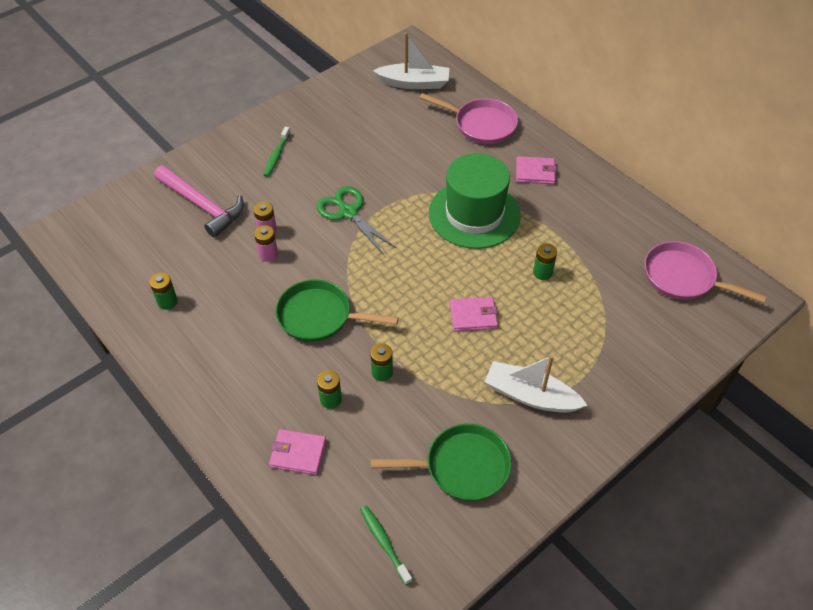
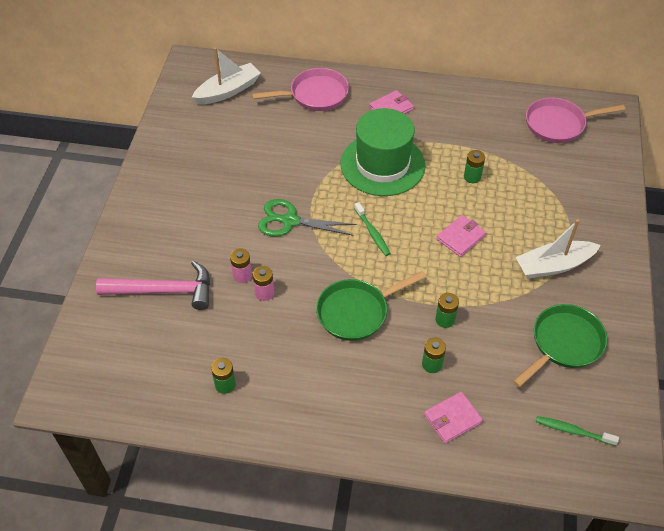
camera: 40 degrees left, 0 degrees up
green toothbrush [263,127,290,177] -> green toothbrush moved to [354,202,391,256]

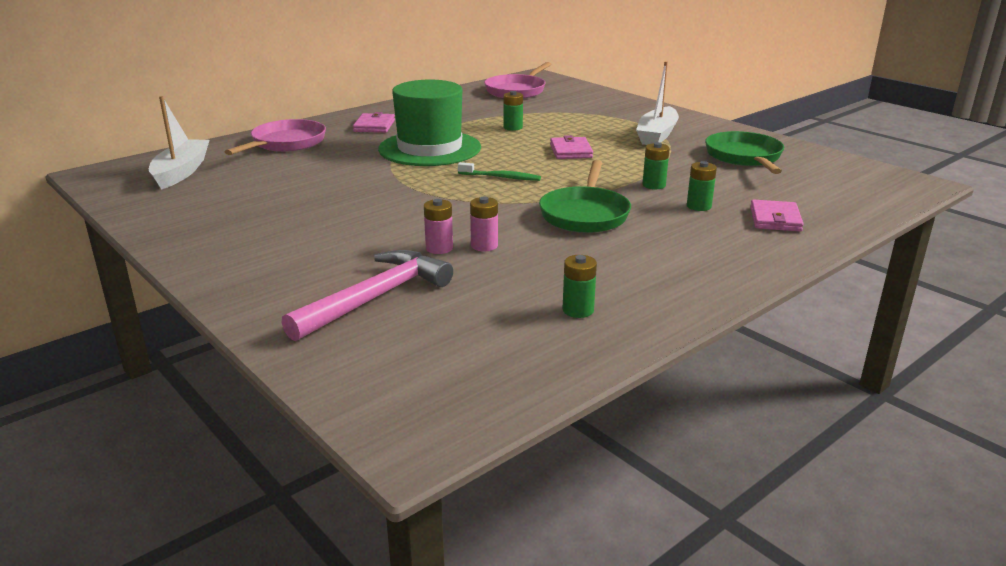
camera: 50 degrees left, 25 degrees down
green scissors [258,199,357,236] -> none
green toothbrush [536,416,619,446] -> none

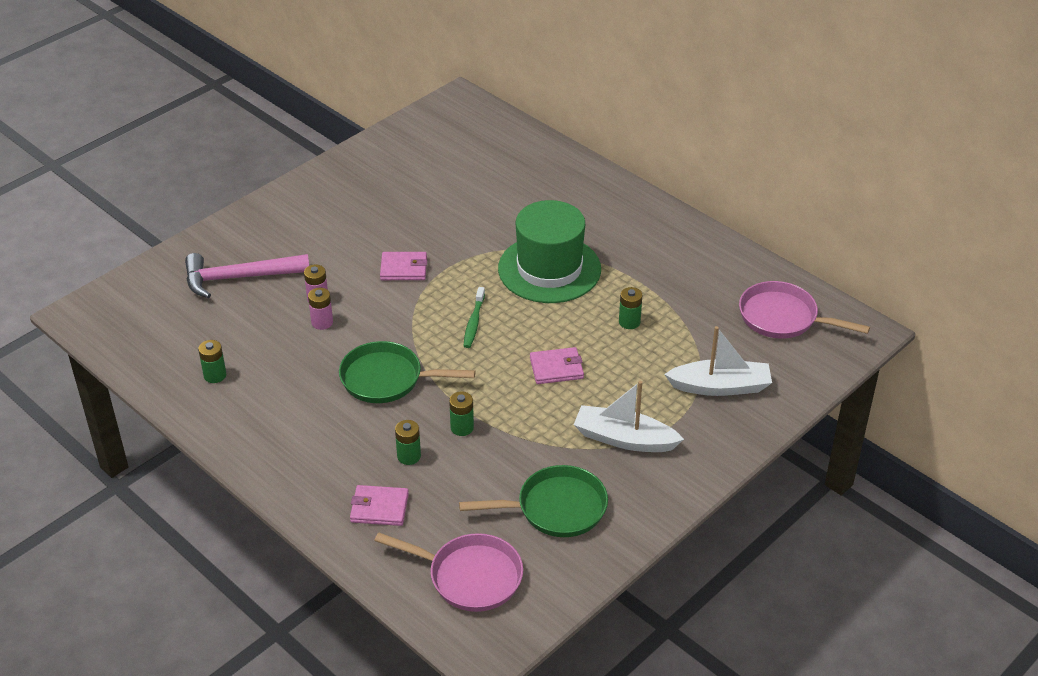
camera: 85 degrees right, 15 degrees up
white boat [149,96,209,190] -> white boat moved to [664,326,772,396]
pink pan [225,119,326,155] -> pink pan moved to [374,532,523,612]
pink hammer [282,250,453,341] -> pink hammer turned 135 degrees clockwise [185,253,309,298]
pink wallet [353,112,395,133] -> pink wallet moved to [380,252,427,280]

